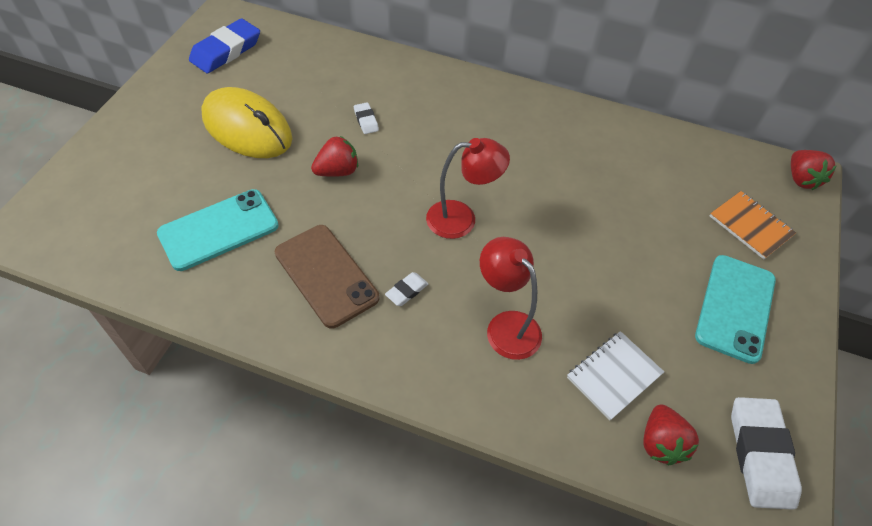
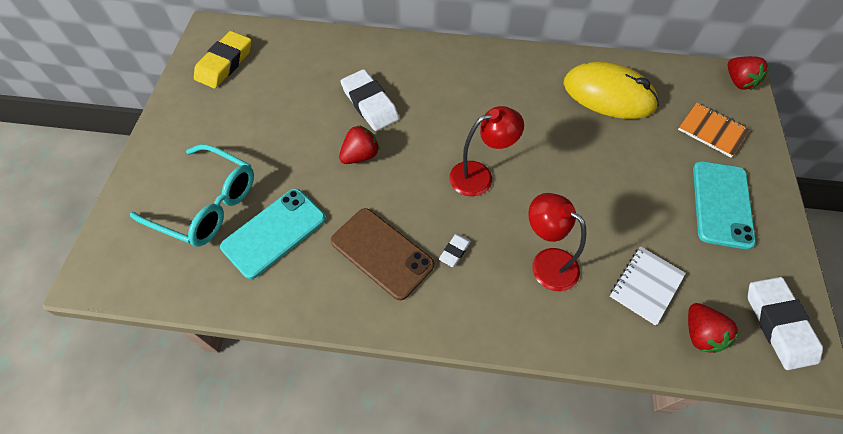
camera: 10 degrees left, 5 degrees up
blue eraser [189,18,260,73] -> yellow eraser [194,31,251,88]
yellow mouse [201,87,292,158] -> yellow mouse moved to [563,62,659,119]
white eraser [354,102,379,134] -> white eraser [340,69,399,131], size x2.09
none -> turquoise glasses [130,144,254,247]

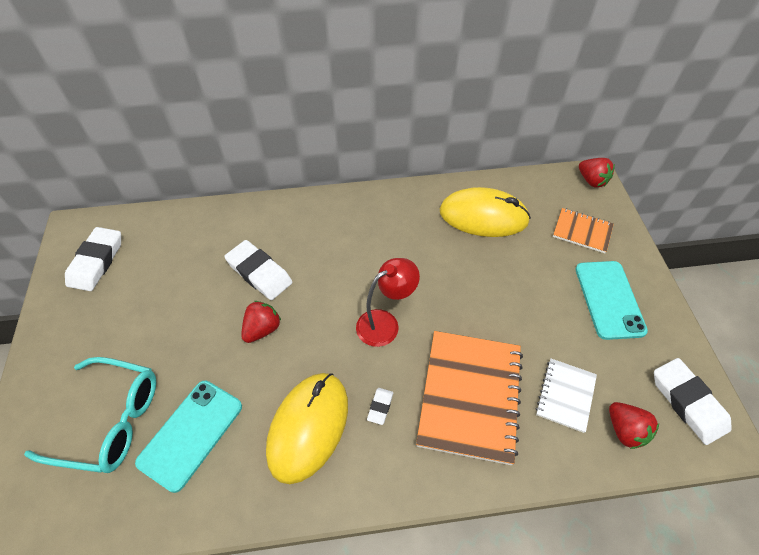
camera: 15 degrees left, 5 degrees down
yellow eraser [194,31,251,88] -> white eraser [65,227,121,291]
brown phone [331,208,434,300] -> yellow mouse [266,373,348,484]
red lamp [528,193,586,291] -> orange notebook [416,331,523,465]

